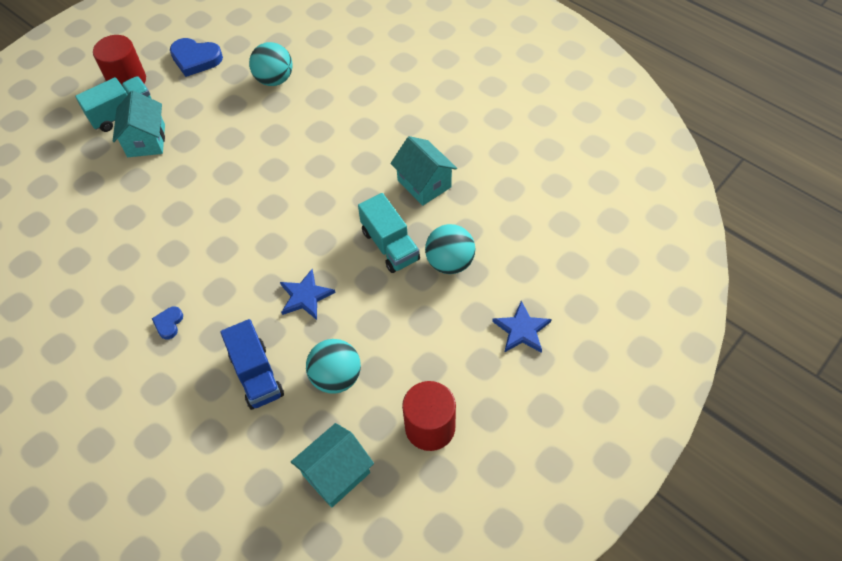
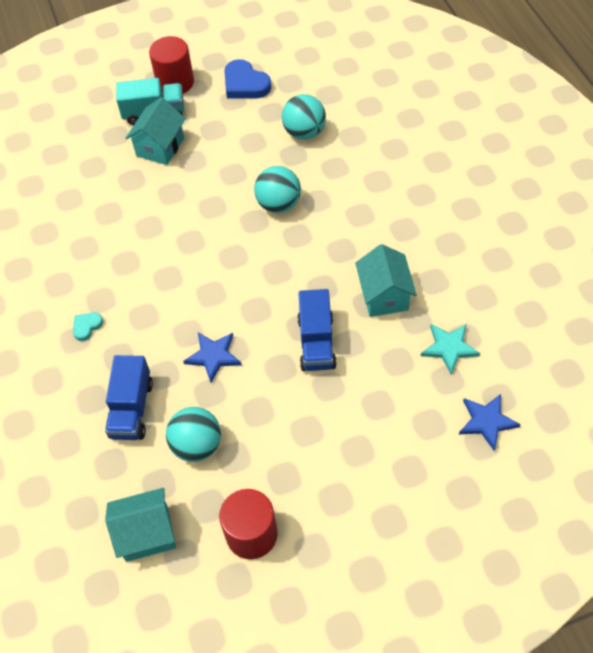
camera: 30 degrees right, 0 degrees up
blue heart [152,306,183,339] -> turquoise heart [73,312,103,341]
turquoise truck [358,193,420,273] -> blue truck [297,289,337,371]
turquoise ball [425,224,475,274] -> turquoise ball moved to [254,166,301,213]
blue star [492,301,552,353] -> blue star moved to [459,394,521,451]
none -> turquoise star [421,324,480,374]

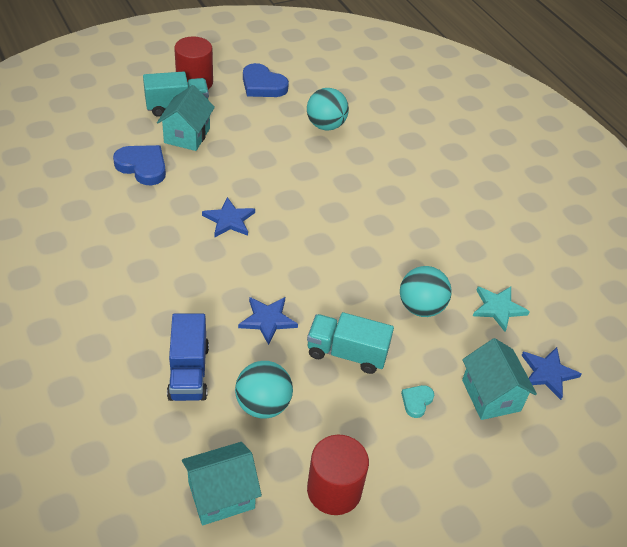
camera: 15 degrees left, 10 degrees down
turquoise heart [73,312,103,341] -> turquoise heart moved to [401,385,434,418]
turquoise ball [254,166,301,213] -> turquoise ball moved to [400,266,452,317]
blue truck [297,289,337,371] -> none
turquoise house [355,244,417,317] -> turquoise house moved to [462,338,537,420]
none -> blue heart [113,145,166,185]
none -> blue star [202,197,255,238]
none -> turquoise truck [307,312,394,374]

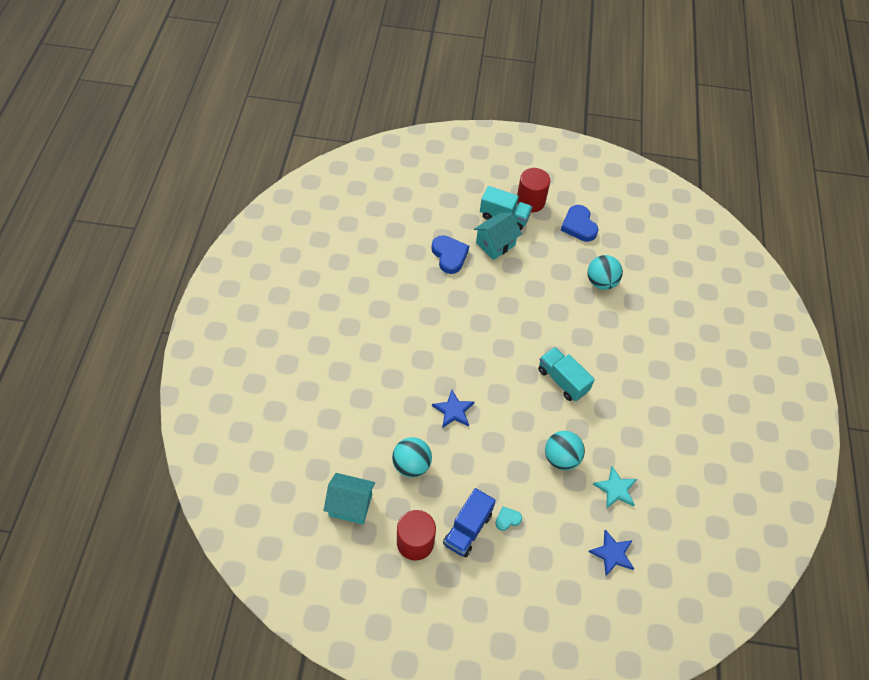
camera: 35 degrees right, 10 degrees up
blue truck [167,313,209,401] -> blue truck moved to [443,488,496,557]
blue star [202,197,255,238] -> none
turquoise truck [307,312,394,374] -> turquoise truck moved to [538,347,595,401]
turquoise house [462,338,537,420] -> none

